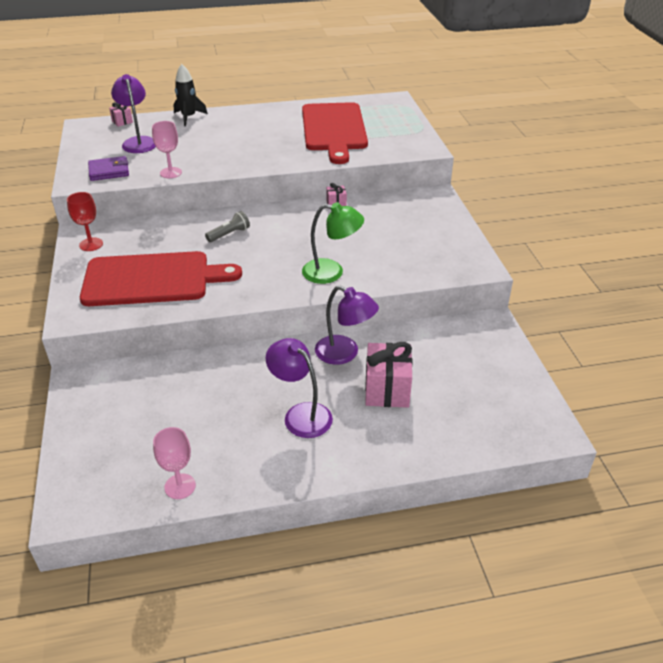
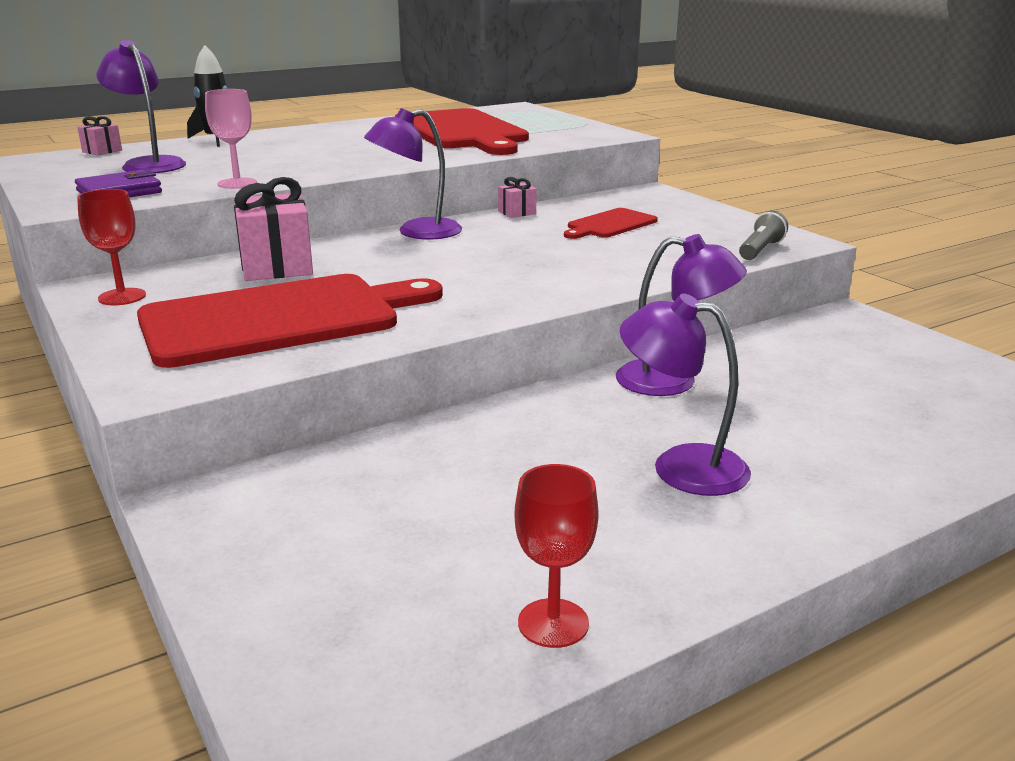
camera: 20 degrees left, 15 degrees down
pink goblet [153,427,196,499] -> red goblet [515,464,599,648]
grey flashlight [205,211,250,242] -> grey flashlight moved to [739,211,788,260]
green lamp [302,202,364,284] -> none
pink gift [365,342,413,408] -> pink gift moved to [234,177,313,281]
none -> purple lamp [364,108,462,240]
none -> red cutting board [564,208,658,239]

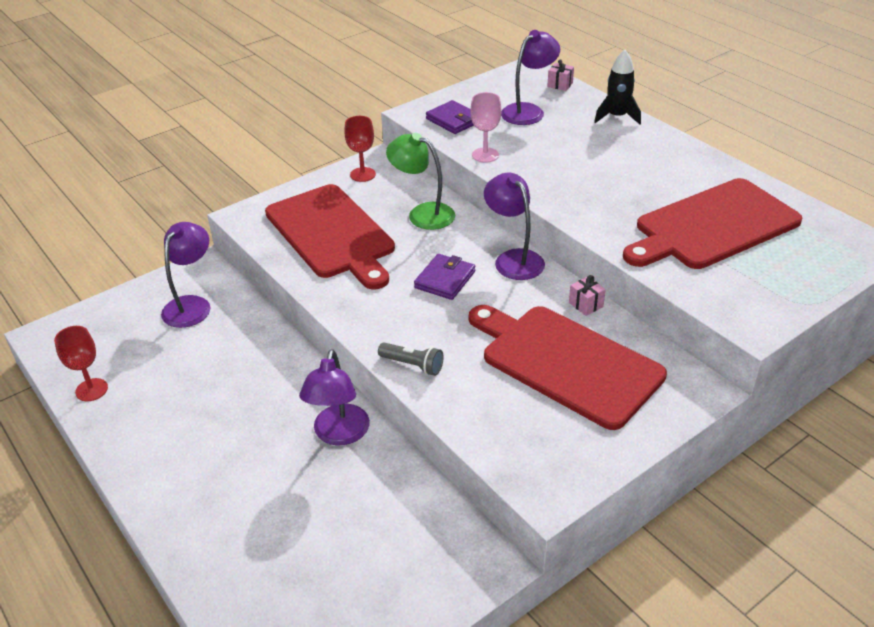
camera: 85 degrees right, 15 degrees up
pink gift [234,177,313,281] -> green lamp [386,133,455,230]
red cutting board [564,208,658,239] -> red cutting board [469,305,667,430], size x2.09
purple lamp [620,294,751,496] -> purple lamp moved to [161,222,211,328]
grey flashlight [739,211,788,260] -> grey flashlight moved to [378,342,444,376]
none -> purple wallet [414,254,475,300]

